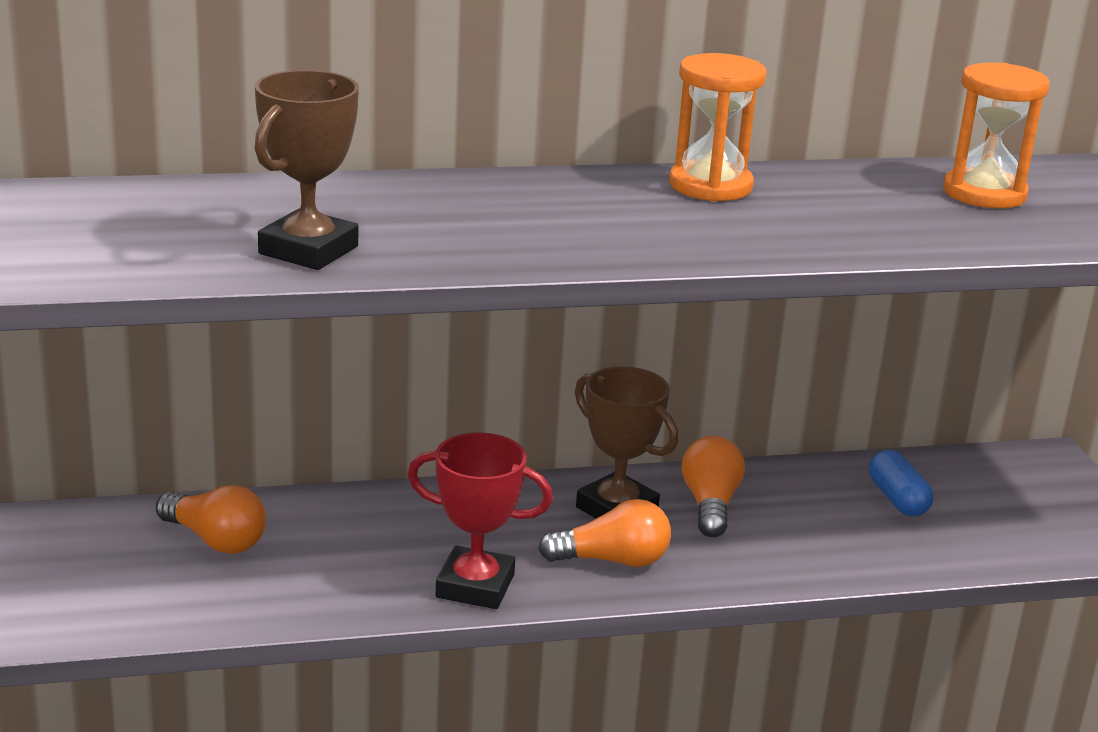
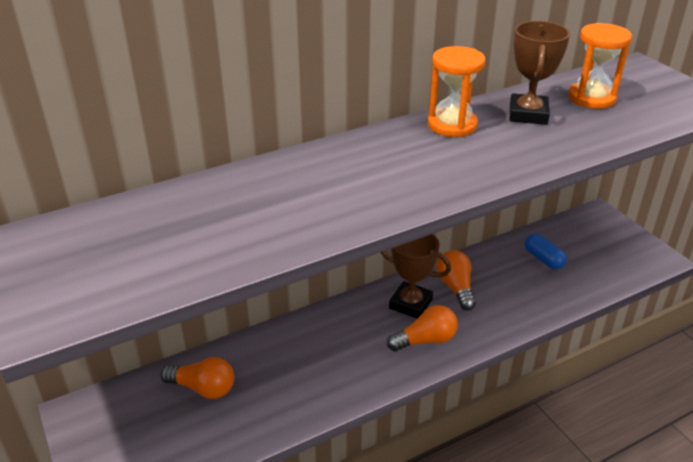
camera: 15 degrees left, 10 degrees up
brown trophy [255,70,359,270] -> brown trophy moved to [510,21,570,125]
red trophy [408,433,553,609] -> none

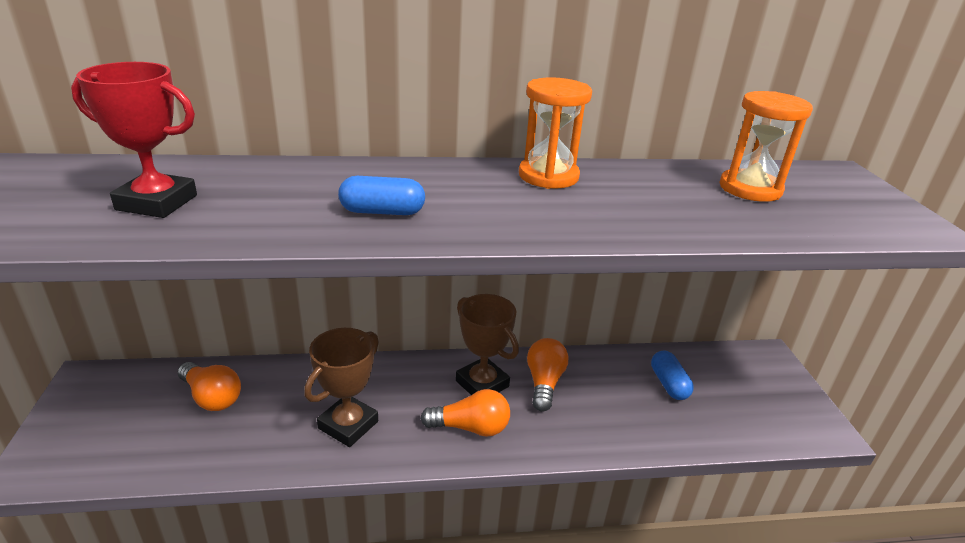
camera: 20 degrees right, 5 degrees down
brown trophy [510,21,570,125] -> brown trophy moved to [304,328,379,447]
none -> red trophy [71,62,197,218]
none -> blue capsule [338,176,425,215]

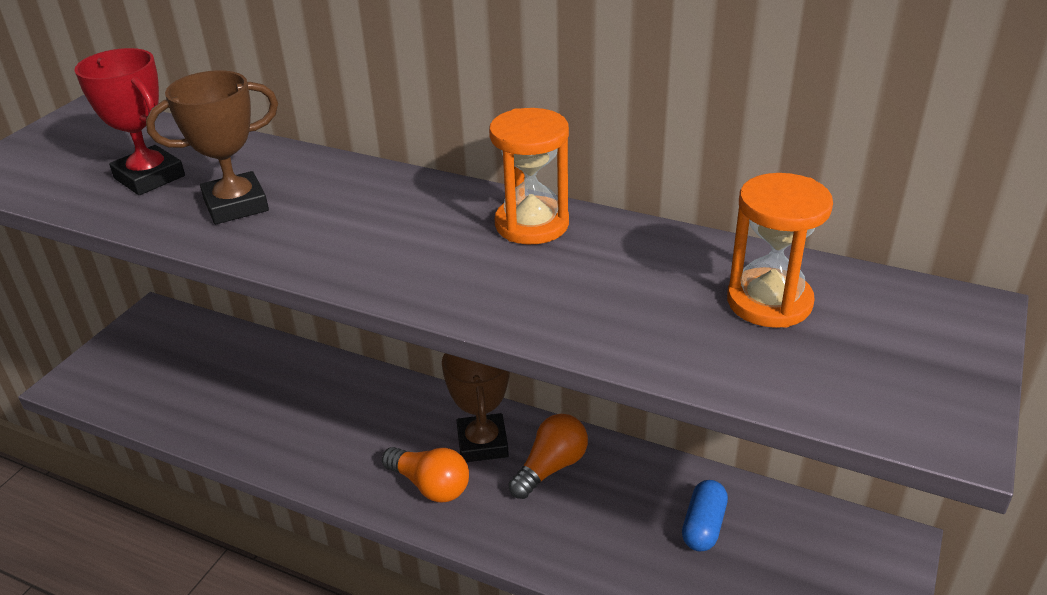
camera: 35 degrees right, 5 degrees up
orange light bulb [178,362,241,411] -> none
brown trophy [304,328,379,447] -> brown trophy moved to [146,70,278,224]
blue capsule [338,176,425,215] -> none

